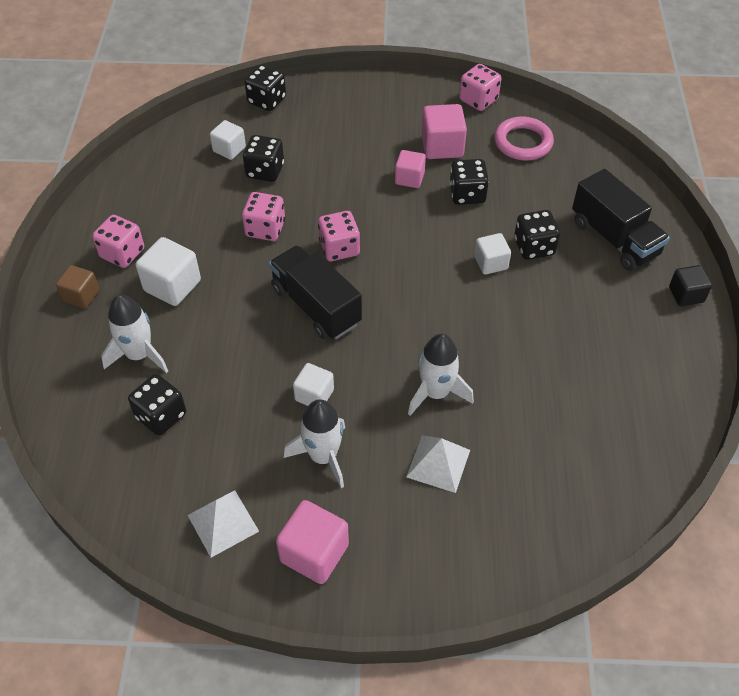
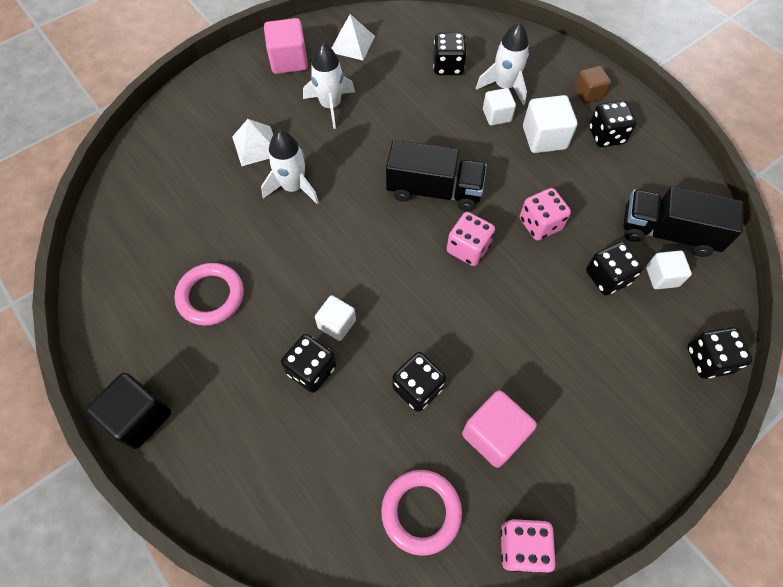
camera: 140 degrees right, 10 degrees up
pink dice [92,215,144,268] -> black dice [589,101,637,147]
white cube [293,363,334,406] -> white cube moved to [483,88,516,126]
pink cube [395,150,426,188] -> none
black truck [572,169,670,271] -> black truck moved to [623,186,743,257]
black cube [669,265,712,306] -> black cube [86,373,171,449], size x1.55
none -> pink ring [174,263,244,326]

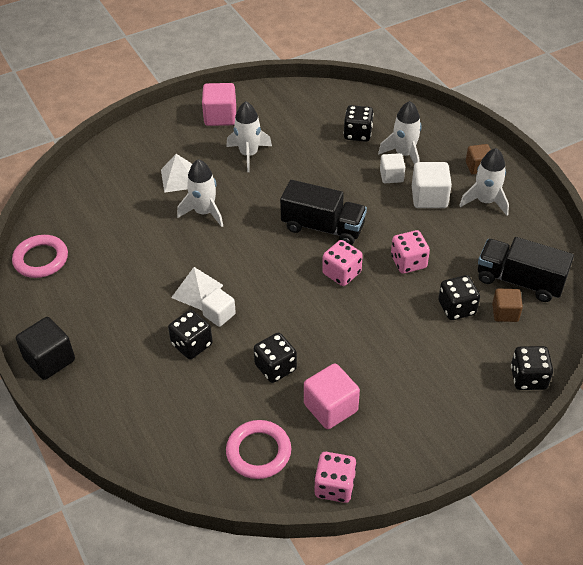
camera: 10 degrees right, 15 degrees down
pink ring [174,263,244,326] -> pink ring moved to [12,235,68,278]
white pyramid [332,14,375,60] -> white pyramid moved to [171,267,223,310]
black dice [589,101,637,147] -> white rocket [459,148,509,216]
white cube [646,251,692,289] -> brown cube [492,289,523,322]

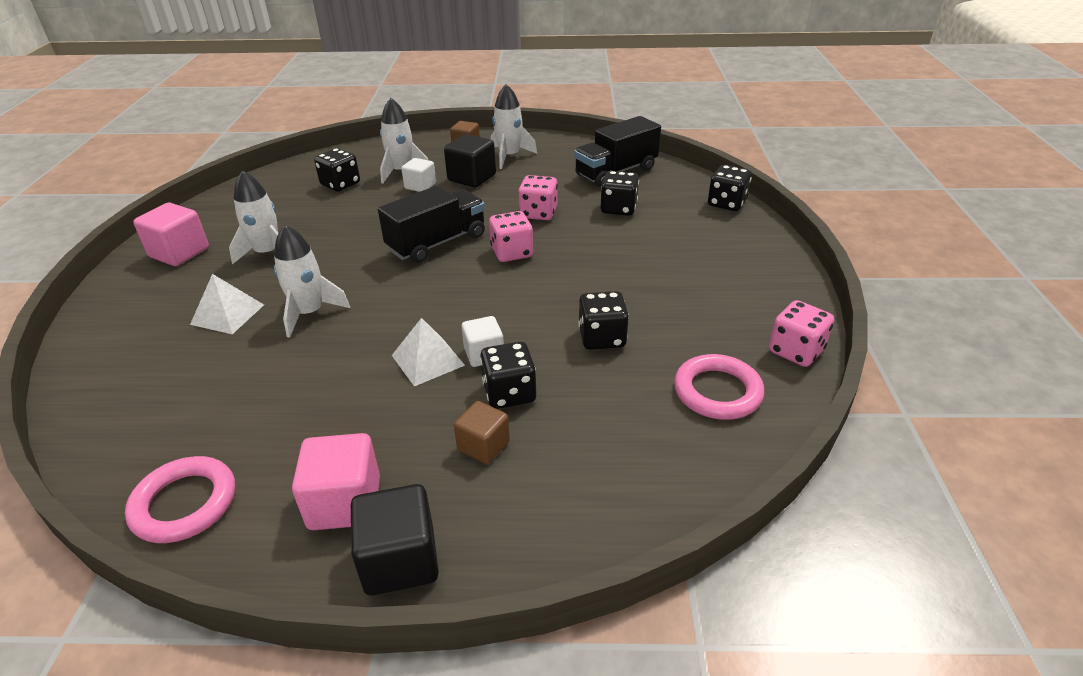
camera: 60 degrees left, 10 degrees down
pink cube [304,363,360,429] -> pink cube moved to [292,433,380,530]
white cube [412,162,452,208] -> black cube [444,134,496,187]
brown cube [492,289,523,322] -> brown cube moved to [454,401,510,464]

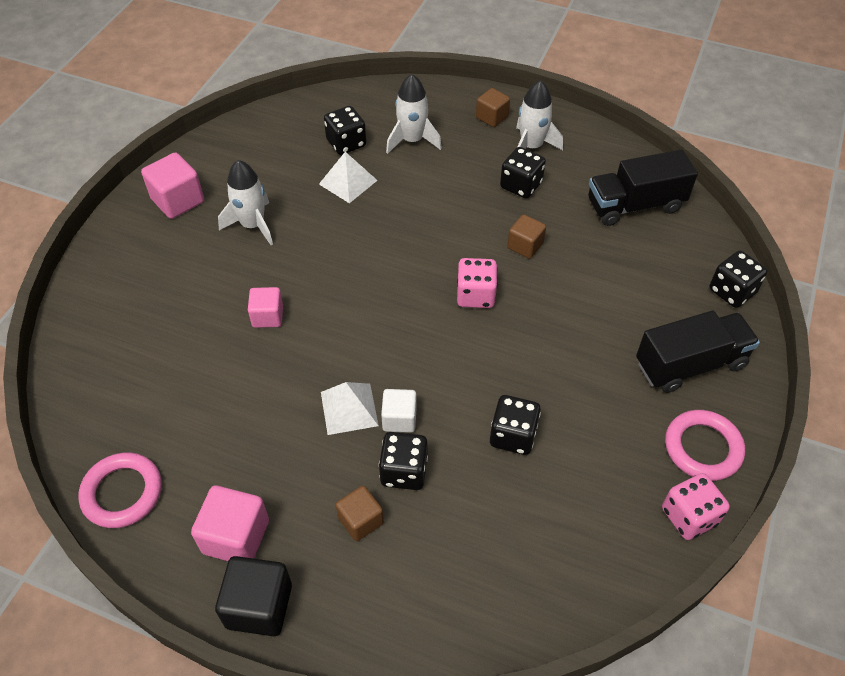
camera: 20 degrees right, 15 degrees up
white pyramid [190,274,264,334] -> white pyramid moved to [319,152,378,203]
white rocket [274,225,350,338] -> pink cube [248,287,283,328]
black truck [378,186,485,263] -> black truck moved to [636,311,760,393]
white cube [401,158,436,192] -> none
black cube [444,134,496,187] -> none
pink dice [518,175,558,220] -> brown cube [507,214,546,259]
black dice [601,171,639,216] -> black dice moved to [500,147,546,198]
pink ring [674,354,764,420] -> pink ring moved to [665,410,745,481]

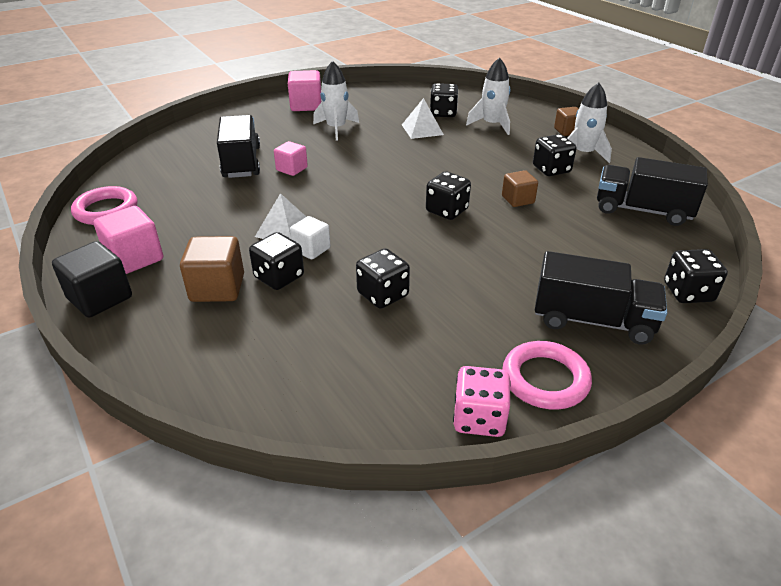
camera: 35 degrees right, 15 degrees down
brown cube [336,486,384,541] -> brown cube [180,236,244,302], size x1.55
pink dice [457,258,497,308] -> black dice [426,171,471,220]
none -> black truck [217,115,260,178]

